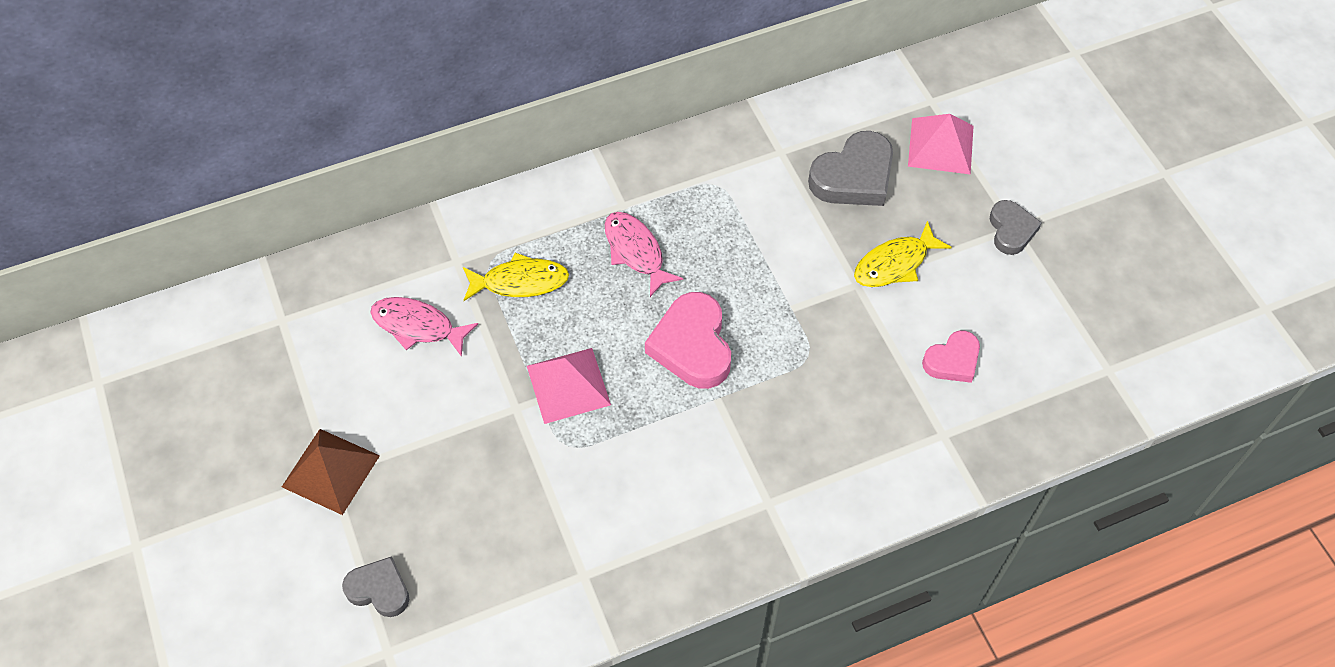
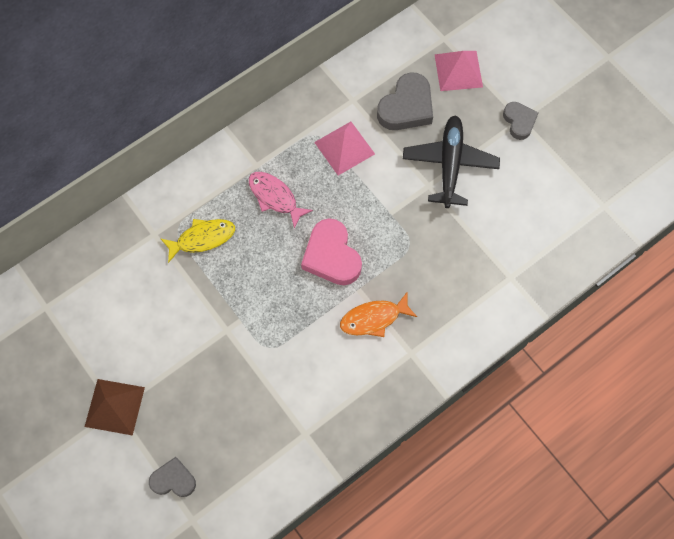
camera: 15 degrees left, 10 degrees up
pink fish [370,297,478,357] -> none
pink pyramid [527,348,611,424] -> pink pyramid moved to [314,122,375,176]
yellow fish [854,221,952,287] -> black plane [403,116,500,208]
pink heart [922,330,980,383] -> none
none -> orange fish [340,293,417,337]

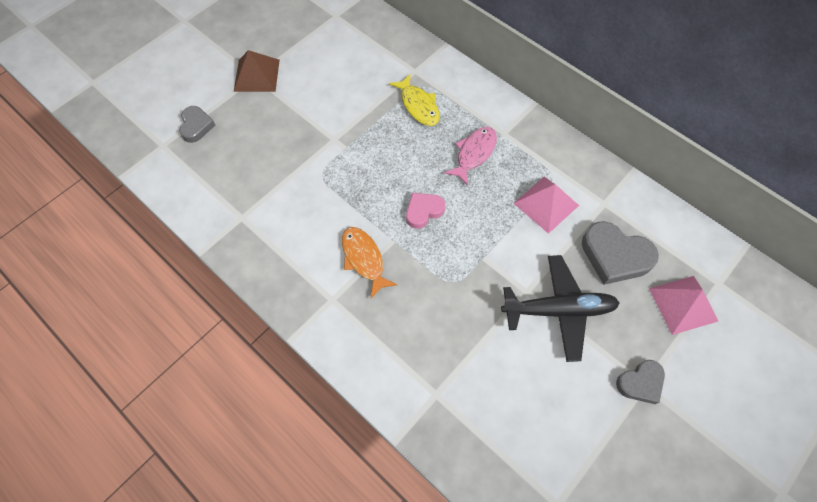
camera: 80 degrees right, 5 degrees down
pink heart [301,219,362,285] -> pink heart [406,193,445,229], size x0.61

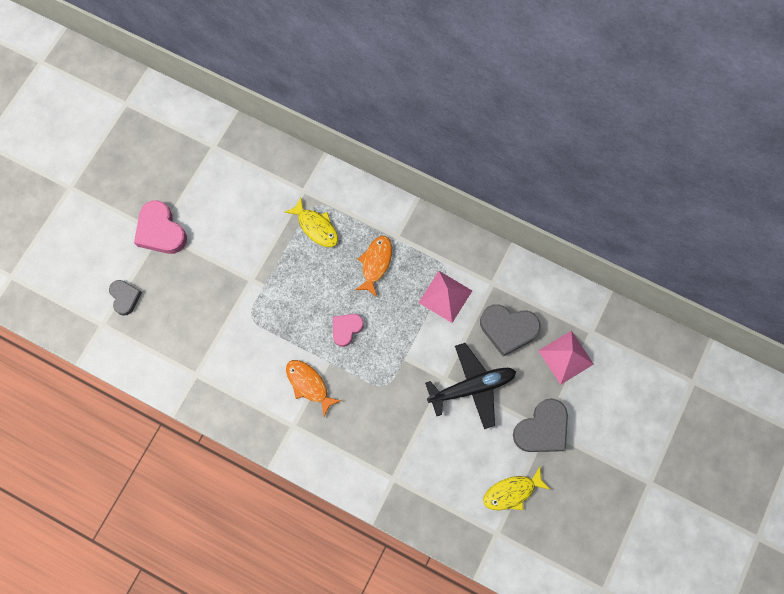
camera: 15 degrees left, 10 degrees up
brown pyramid [234,50,280,92] -> pink heart [134,200,187,254]
pink fish [444,127,497,186] -> orange fish [355,236,392,297]
grey heart [616,360,665,404] -> grey heart [513,398,568,452], size x1.64
none -> yellow fish [483,467,551,510]

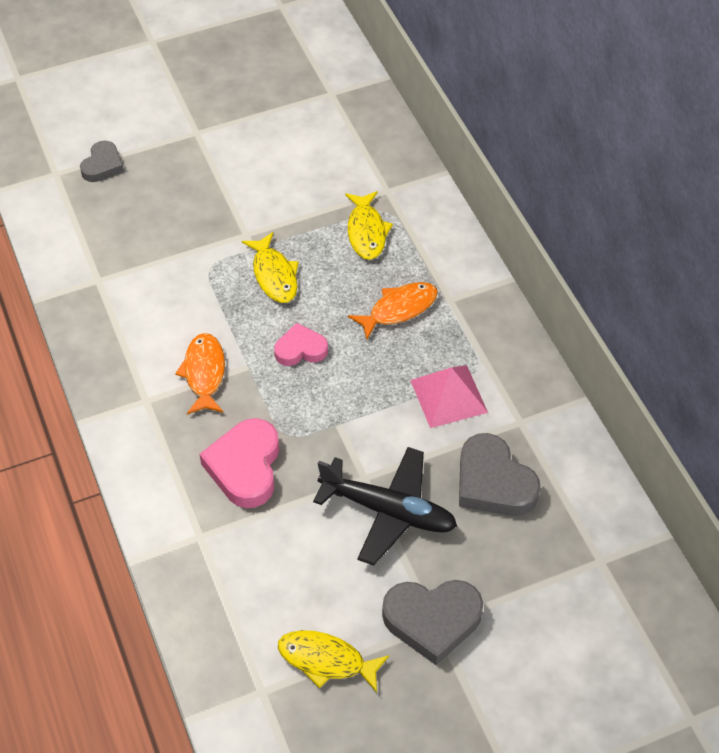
camera: 40 degrees right, 20 degrees down
pink heart [134,200,187,254] -> pink heart moved to [199,418,279,508]
pink pyramid [538,331,594,385] -> none
none -> yellow fish [242,232,299,303]

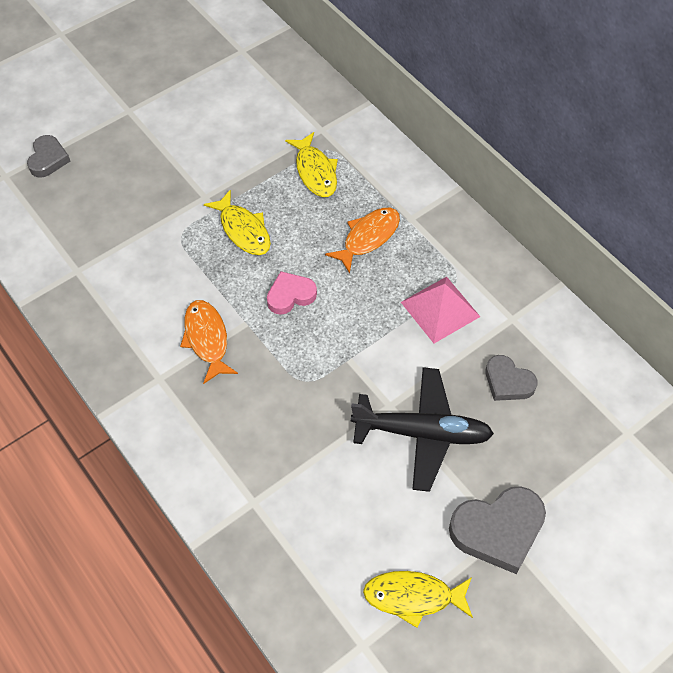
camera: 15 degrees left, 5 degrees up
pink heart [199,418,279,508] -> none
grey heart [459,433,541,516] -> grey heart [486,355,537,401], size x0.61

